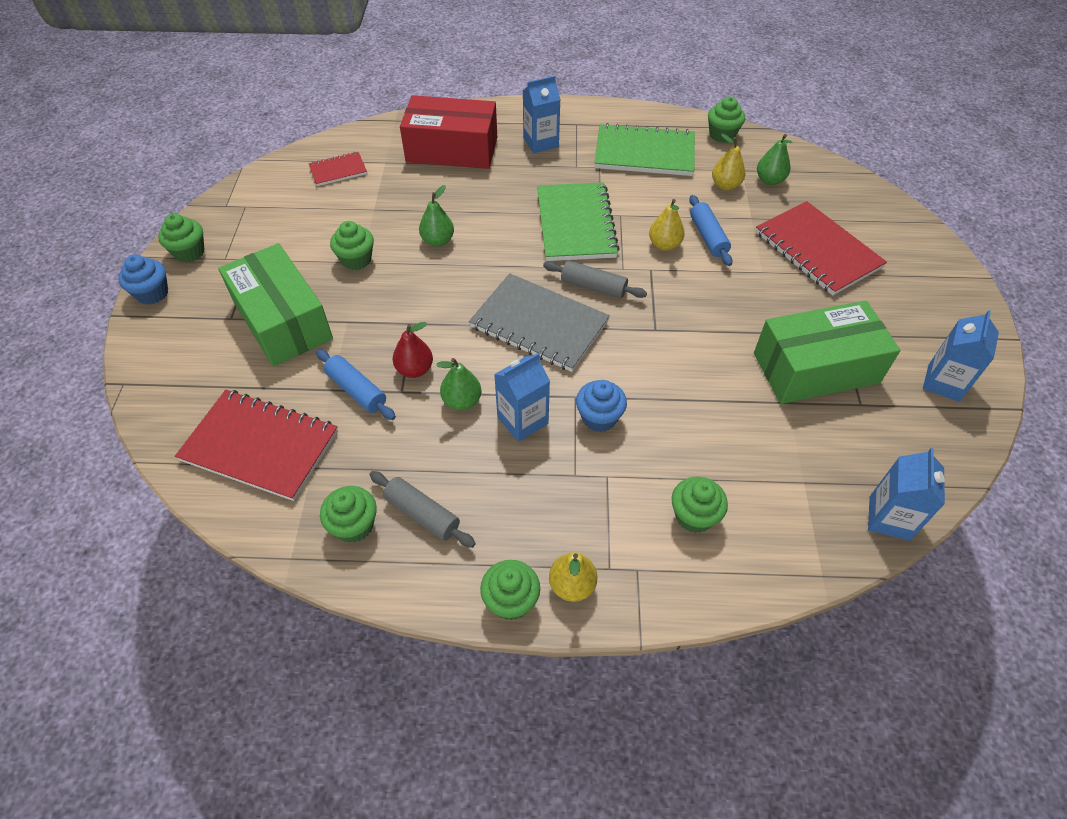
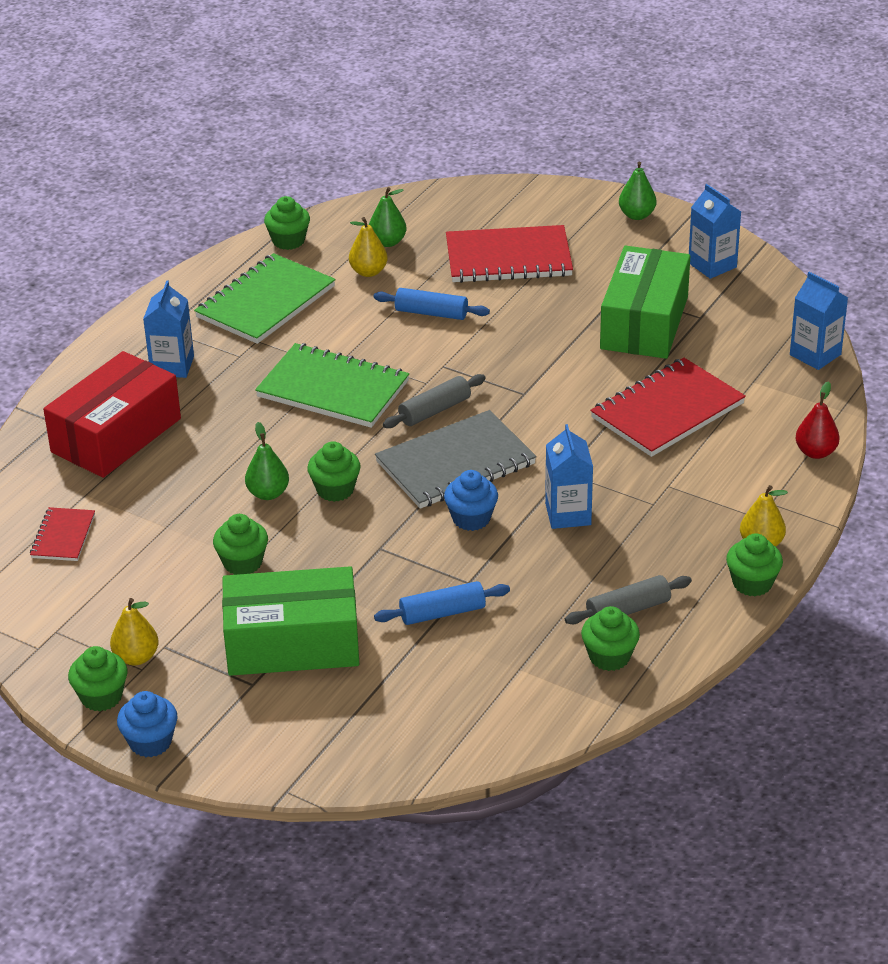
camera: 60 degrees left, 15 degrees down
red notebook [175,390,338,501] -> red notebook moved to [590,358,746,457]
red pear [393,322,433,378] -> red pear moved to [795,381,840,459]
green pear [436,358,482,410] -> green pear moved to [619,162,656,220]
blue cupcake [576,380,627,432] -> blue cupcake moved to [444,470,498,531]
yellow pear [649,199,685,251] -> yellow pear moved to [110,598,159,665]
green cupcake [672,477,728,533] -> green cupcake moved to [307,441,361,502]

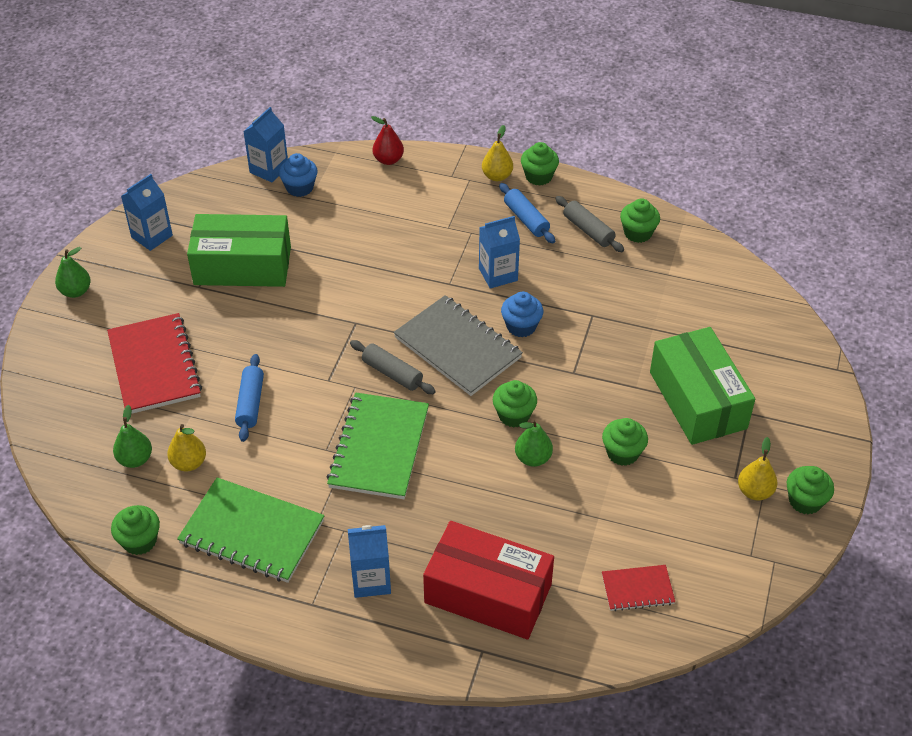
camera: 105 degrees left, 10 degrees up
blue cupcake [117,691,178,757] -> blue cupcake moved to [279,153,317,197]
blue rolling pin [374,581,510,625] -> blue rolling pin moved to [499,183,555,243]
red notebook [590,358,746,457] -> none

